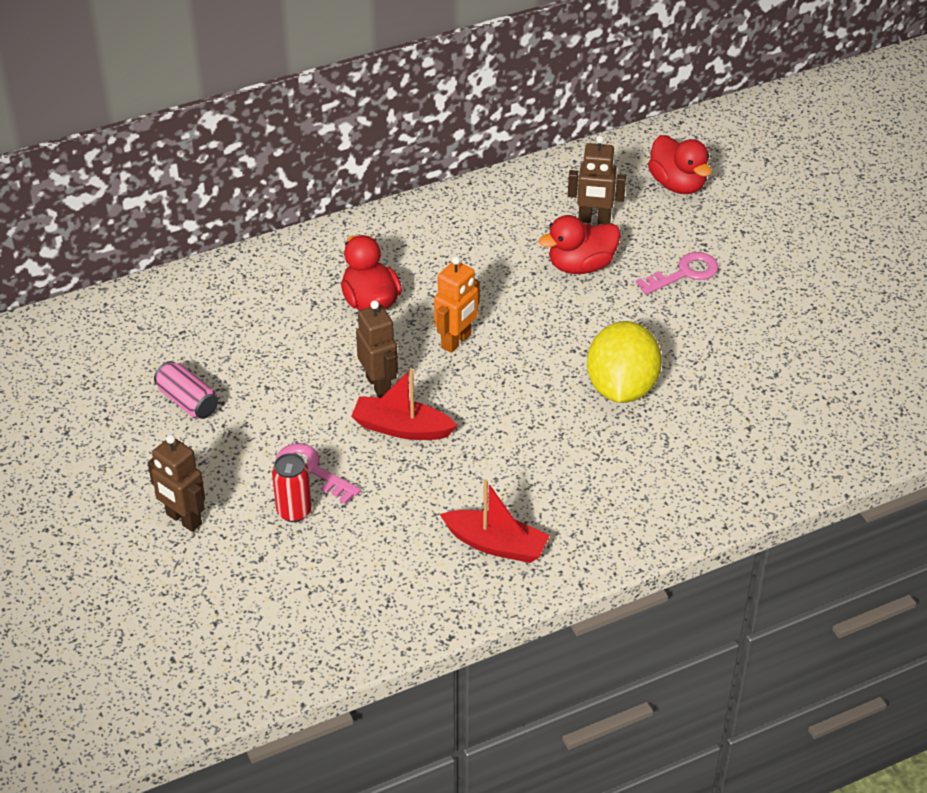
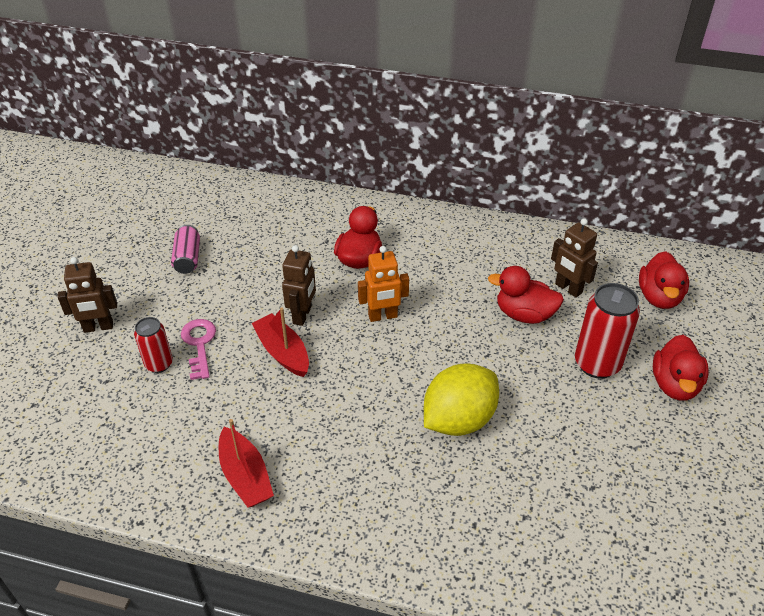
camera: 40 degrees right, 0 degrees up
brown robot [148,434,205,532] -> brown robot turned 90 degrees counterclockwise [57,257,117,333]
pink key [636,252,719,295] -> red can [575,283,640,379]
none -> red duck [653,335,709,400]

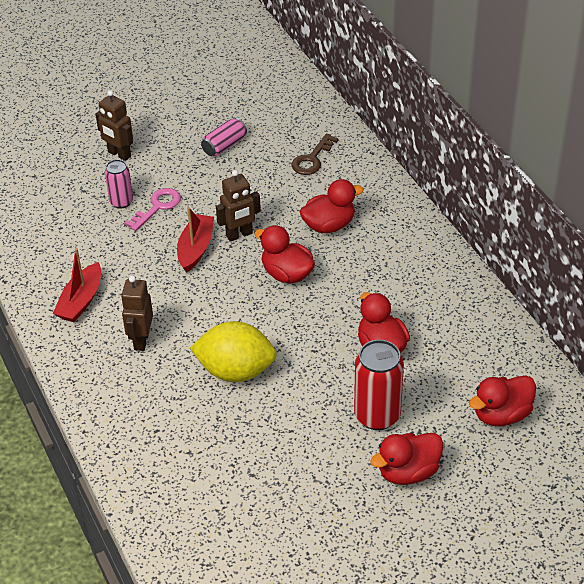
camera: 50 degrees right, 0 degrees up
red can [134,317,173,373] -> pink can [105,159,133,209]
orange robot [358,246,409,322] -> red duck [254,225,315,284]
brown robot [551,218,598,298] -> brown robot moved to [121,276,153,351]
none -> brown key [291,134,339,175]

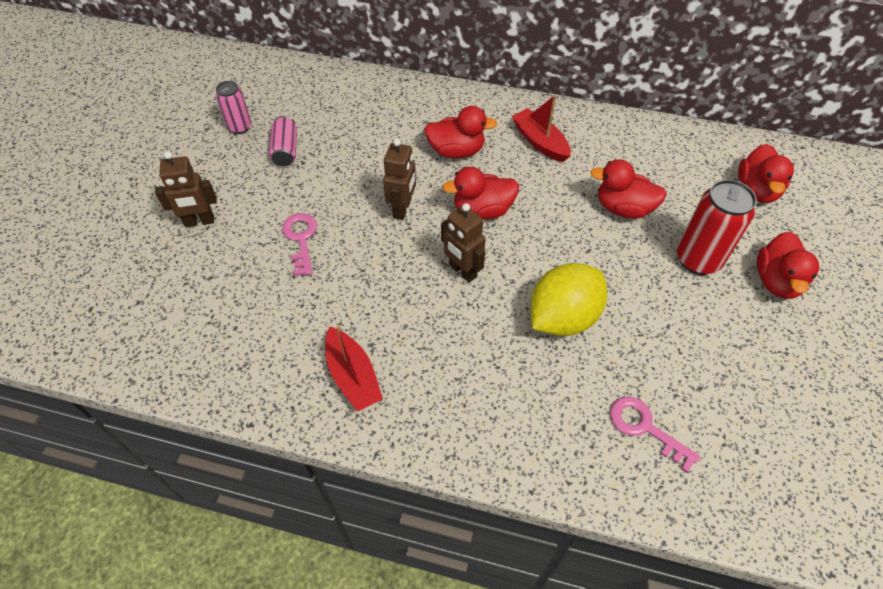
camera: 50 degrees left, 10 degrees up
pink can [105,159,133,209] -> pink can moved to [216,81,251,134]
brown robot [121,276,153,351] -> brown robot moved to [441,203,486,283]
red boat [177,207,214,273] -> red boat moved to [512,95,571,162]
brown key [291,134,339,175] -> none
red duck [299,179,364,233] -> red duck turned 75 degrees clockwise [424,106,498,159]
none -> pink key [610,397,700,473]

